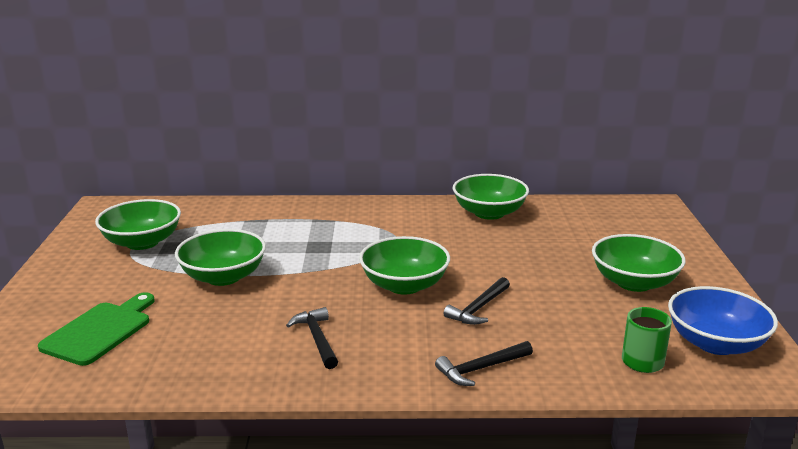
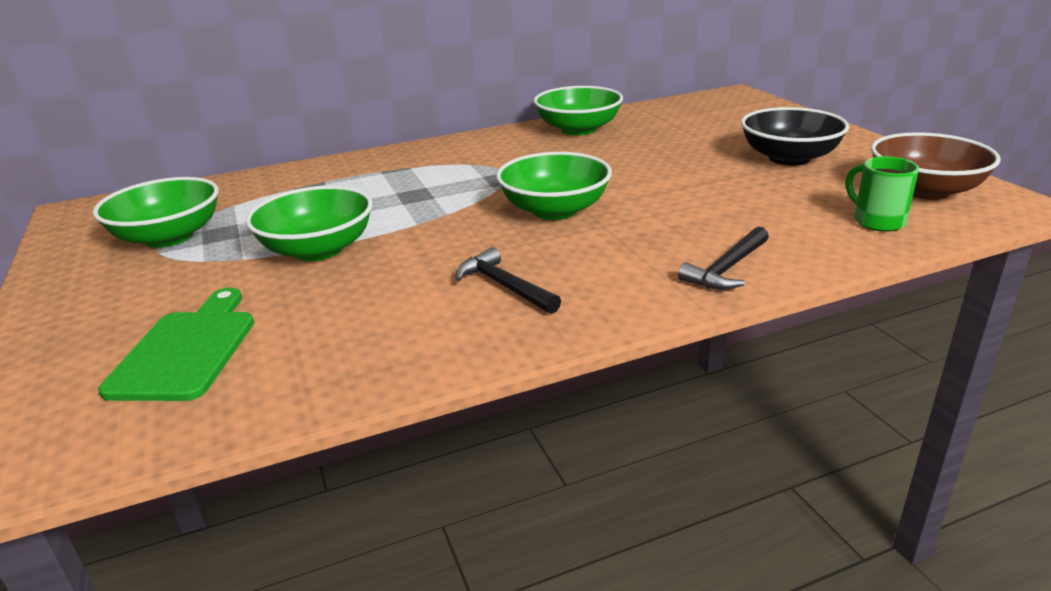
camera: 20 degrees left, 5 degrees up
black hammer [444,277,510,325] -> none
green bowl [592,234,686,292] -> black bowl [741,107,849,165]
blue bowl [668,286,778,355] -> brown bowl [871,132,1001,200]

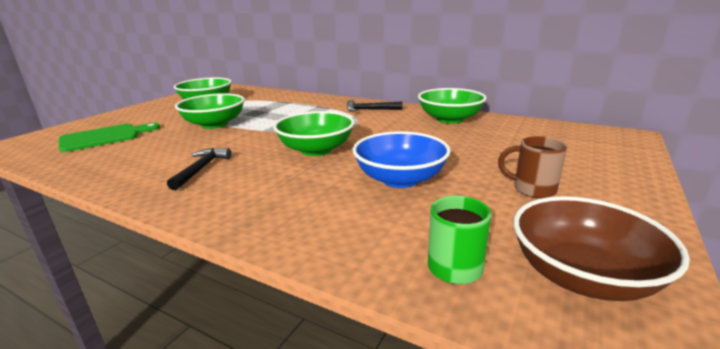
camera: 50 degrees right, 5 degrees down
black hammer [678,227,769,290] -> black hammer moved to [347,100,403,112]
black bowl [741,107,849,165] -> brown mug [498,136,567,198]
none -> blue bowl [352,131,451,188]

